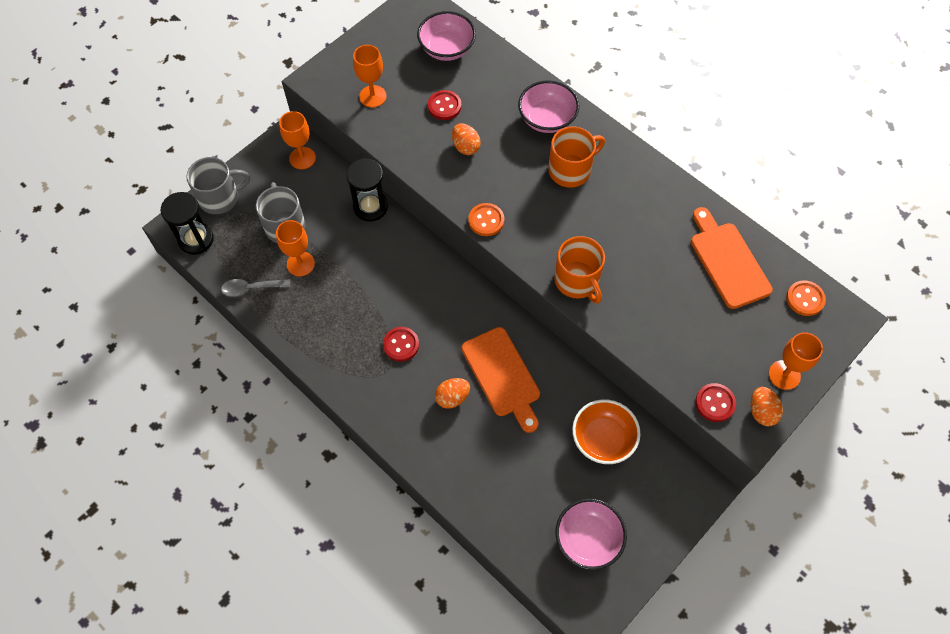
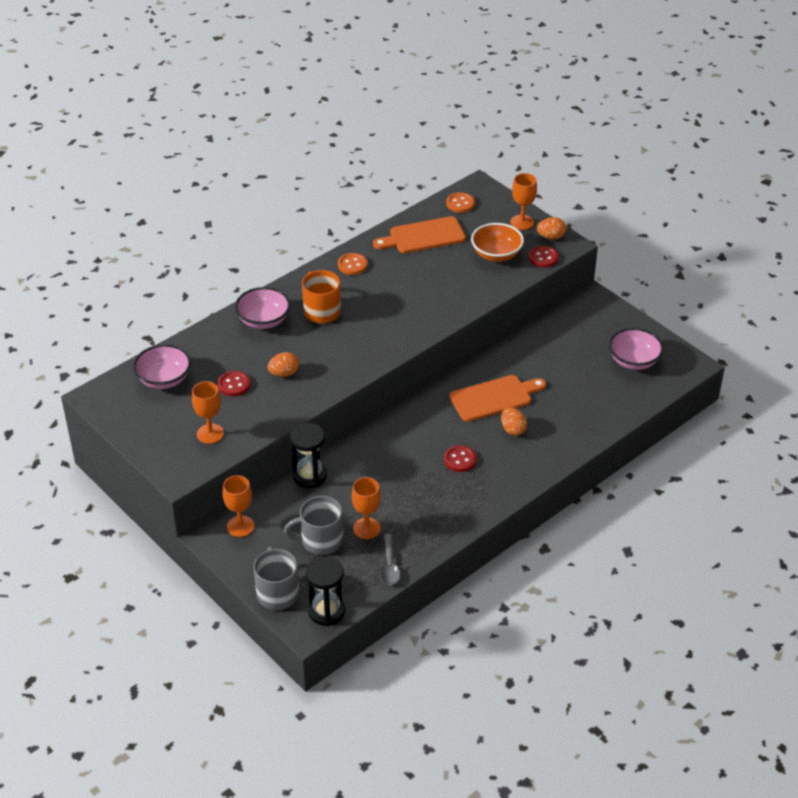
camera: 85 degrees left, 20 degrees down
orange button [468,203,504,236] -> orange button moved to [338,253,368,275]
orange mug [554,236,605,304] -> none
orange bowl [572,399,641,464] -> orange bowl moved to [471,223,524,262]

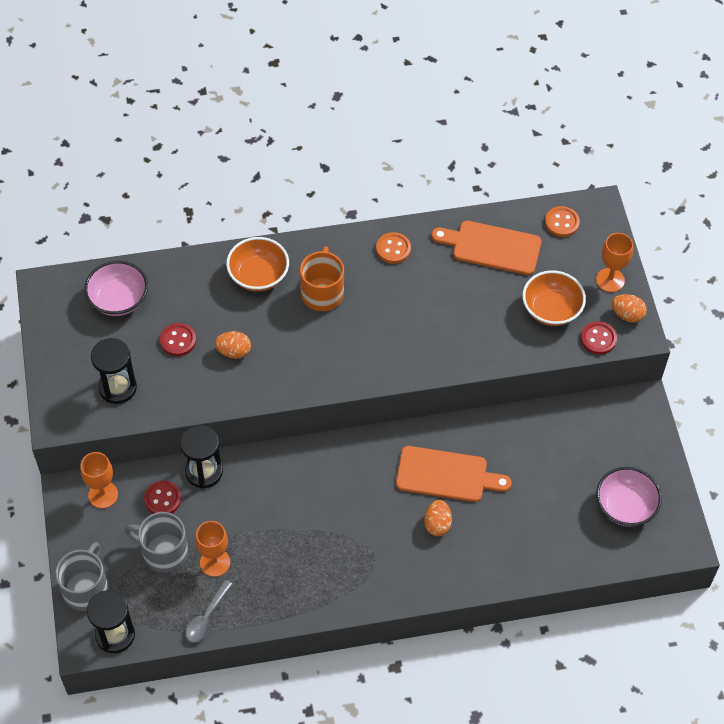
camera: 30 degrees right, 15 degrees up
orange goblet [192,381,224,444] -> black hourglass [91,338,137,404]
pink bowl [235,287,290,329] -> orange bowl [226,237,289,291]
red button [444,445,477,472] -> red button moved to [144,481,181,514]

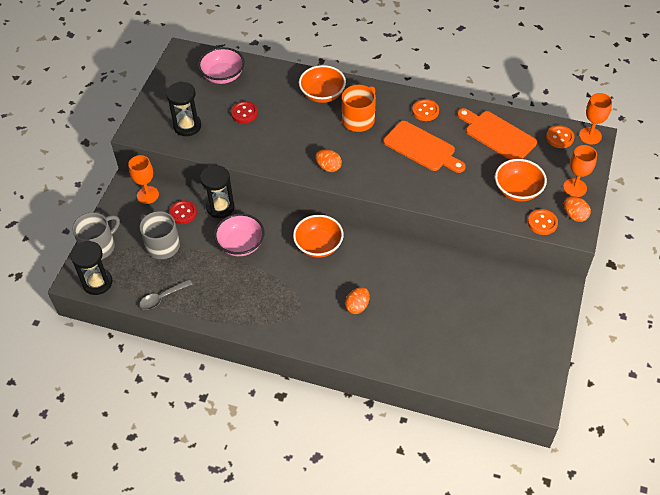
camera: 30 degrees right, 5 degrees down
orange goblet [195,521,230,577] -> orange goblet moved to [579,93,612,144]
orange egg [214,331,251,359] -> orange egg moved to [315,149,342,172]
orange cutting board [396,446,512,502] -> orange cutting board moved to [383,121,466,173]
red button [581,322,617,355] -> orange button [528,209,558,235]
pink bowl [596,467,662,527] -> pink bowl moved to [214,214,264,256]
none -> orange bowl [293,215,344,258]

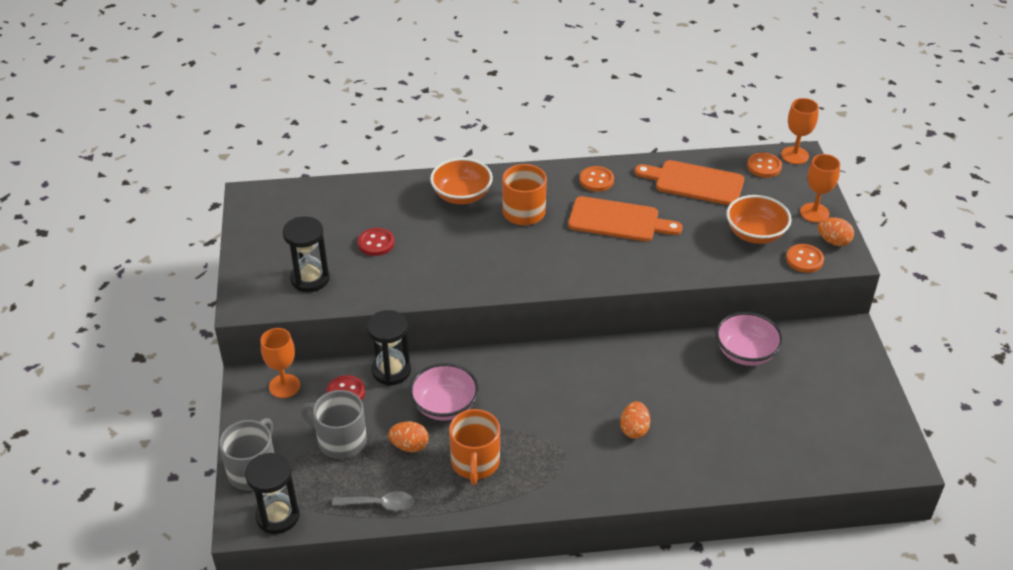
camera: 25 degrees left, 10 degrees down
grey spoon [139,279,192,310] -> grey spoon turned 120 degrees counterclockwise [332,491,414,511]
pink bowl [198,47,245,84] -> pink bowl moved to [716,312,783,366]
orange bowl [293,215,344,258] -> none
orange egg [315,149,342,172] -> orange egg moved to [388,421,429,452]
none -> orange mug [449,409,500,485]

